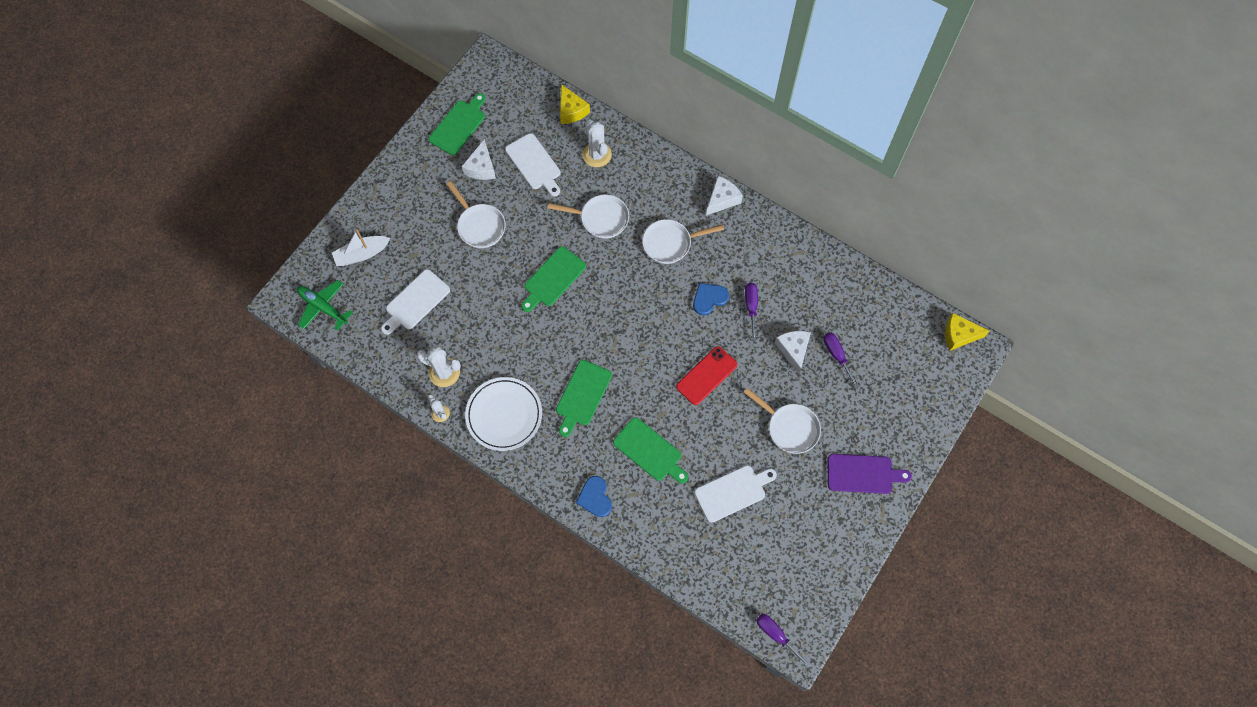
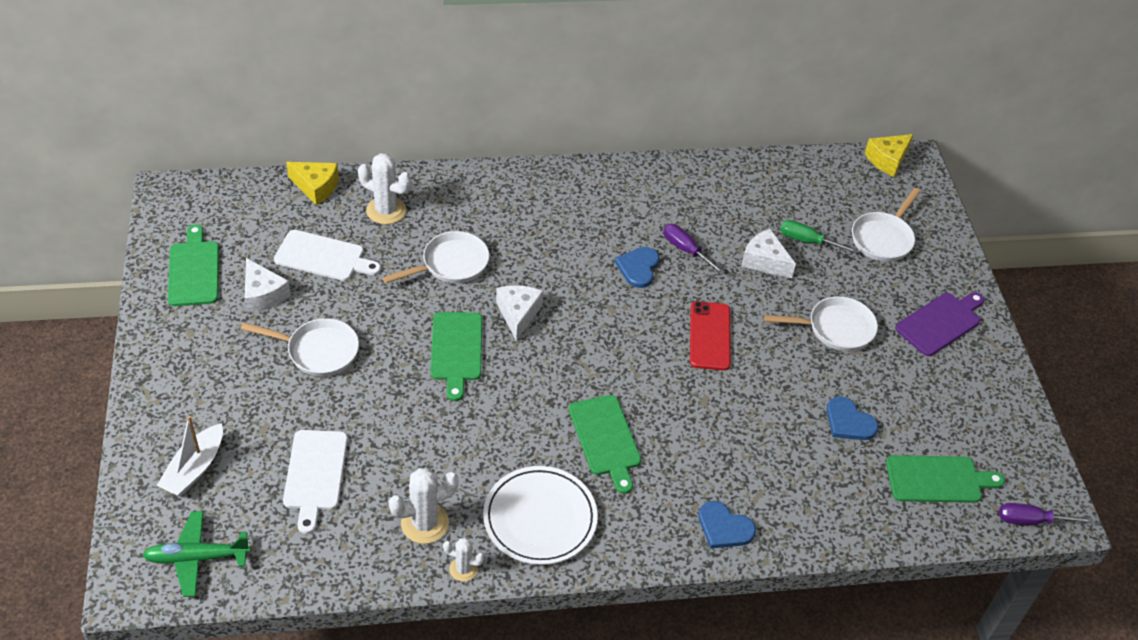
camera: 45 degrees left, 20 degrees down
green cutting board [613,417,688,484] -> green cutting board moved to [886,455,1005,503]
white pan [642,219,724,264] -> white pan moved to [852,188,921,262]
white cutting board [695,465,777,523] -> blue heart [827,396,878,440]
white cheese [706,176,743,216] -> white cheese moved to [496,285,543,341]
purple screwdriver [823,332,859,388] -> green screwdriver [780,220,858,253]

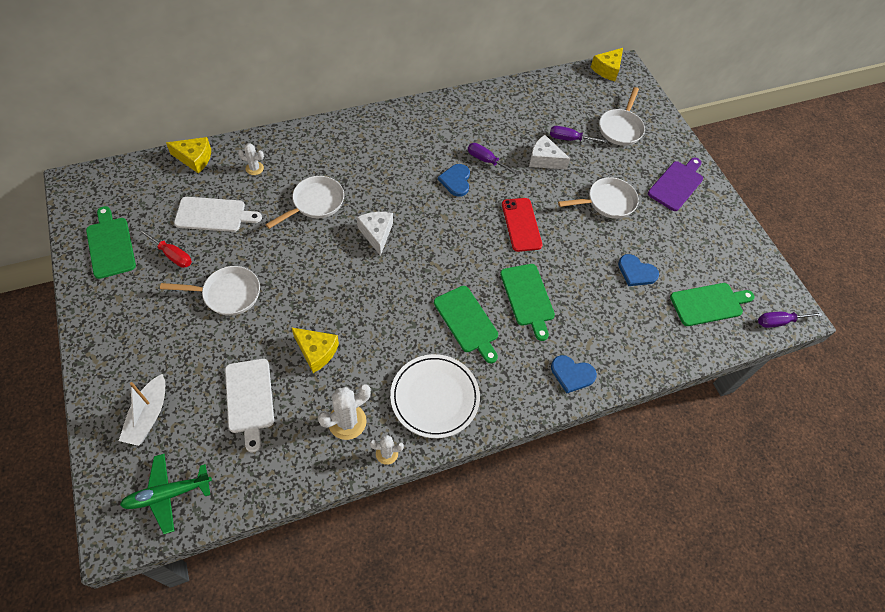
camera: 15 degrees left, 10 degrees up
white cheese [245,258,291,313] -> red screwdriver [138,229,192,268]
white cactus [358,153,411,224] -> white cactus [238,143,264,175], size x0.58
green cutting board [431,312,482,401] -> green cutting board moved to [500,264,555,341]
green screwdriver [780,220,858,253] -> purple screwdriver [550,126,608,143]
none -> yellow cheese [291,327,339,373]

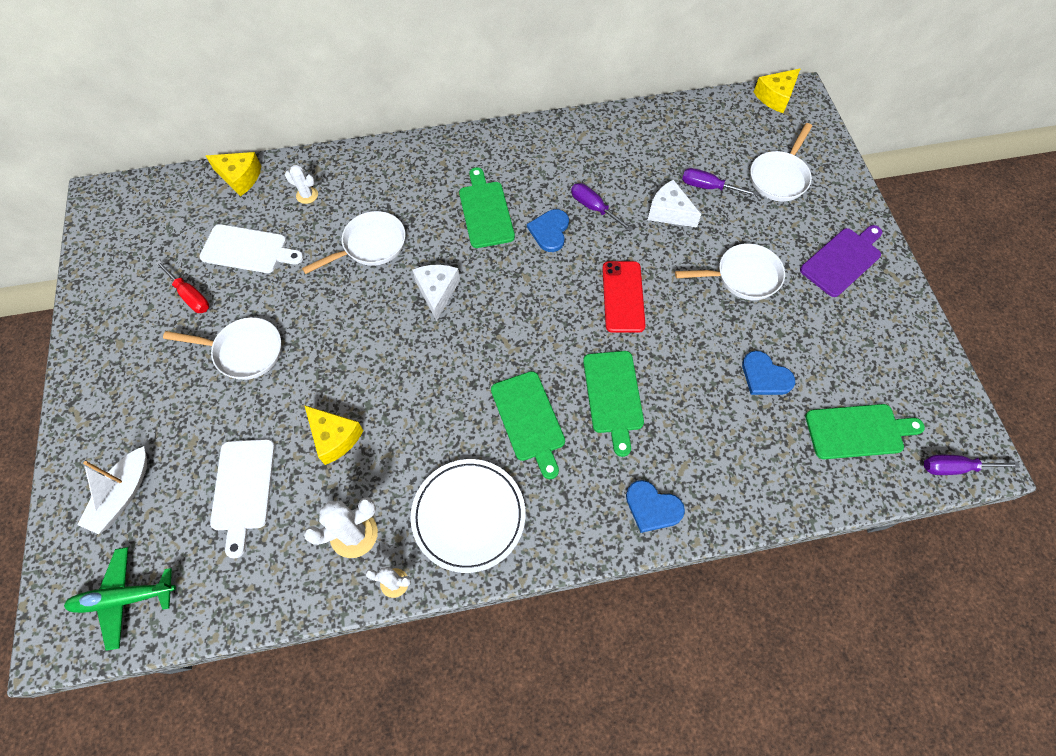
camera: 15 degrees right, 5 degrees up
green cutting board [86,206,136,279] -> green cutting board moved to [459,167,515,248]

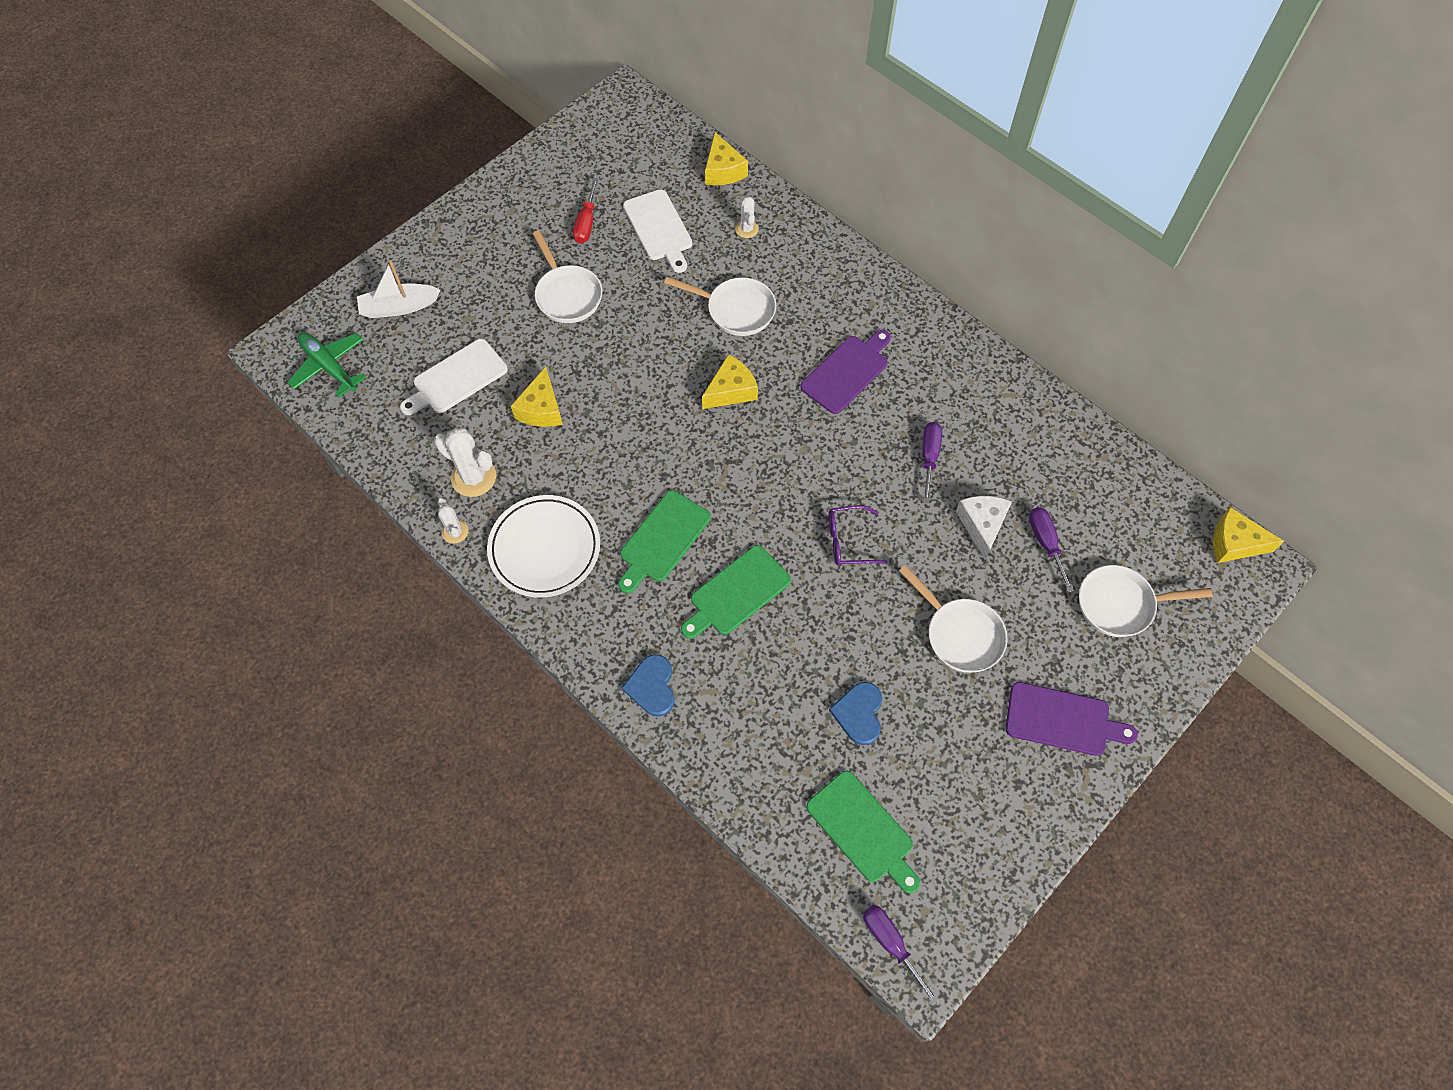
camera: 55 degrees right, 0 degrees up
white cheese [412,265,460,321] -> yellow cheese [702,354,758,409]
green cutting board [459,167,515,248] -> purple cutting board [800,330,891,414]
blue heart [527,209,569,252] -> none
red phone [602,261,646,333] -> purple glasses [828,505,888,566]

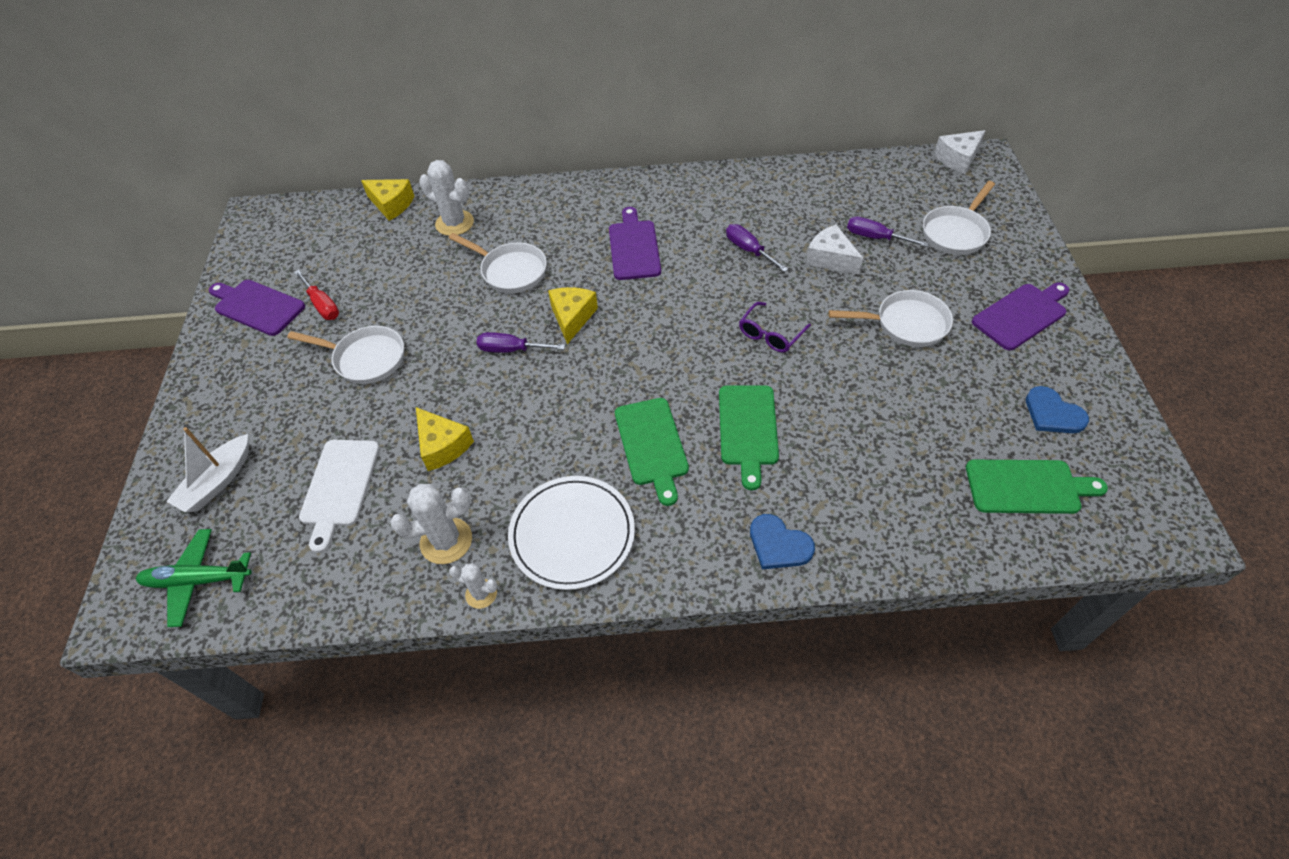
camera: 45 degrees left, 10 degrees down
white cutting board [623,189,692,273] -> none
white pan [664,277,776,336] -> white pan turned 60 degrees clockwise [449,233,547,293]
white cactus [735,196,759,238] -> white cactus [419,160,474,236], size x1.72
blue heart [829,682,882,745] -> blue heart moved to [1026,386,1089,433]
purple screwdriver [863,905,939,1005] -> purple screwdriver moved to [477,332,565,353]
yellow cheese [1213,507,1284,563] -> white cheese [934,130,986,174]
none -> purple cutting board [209,280,305,336]

